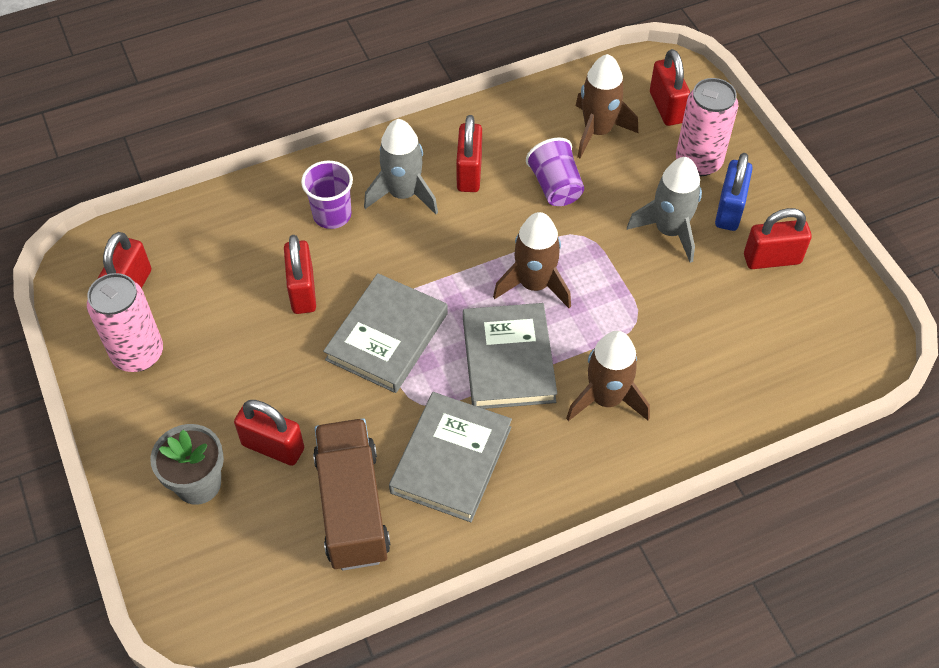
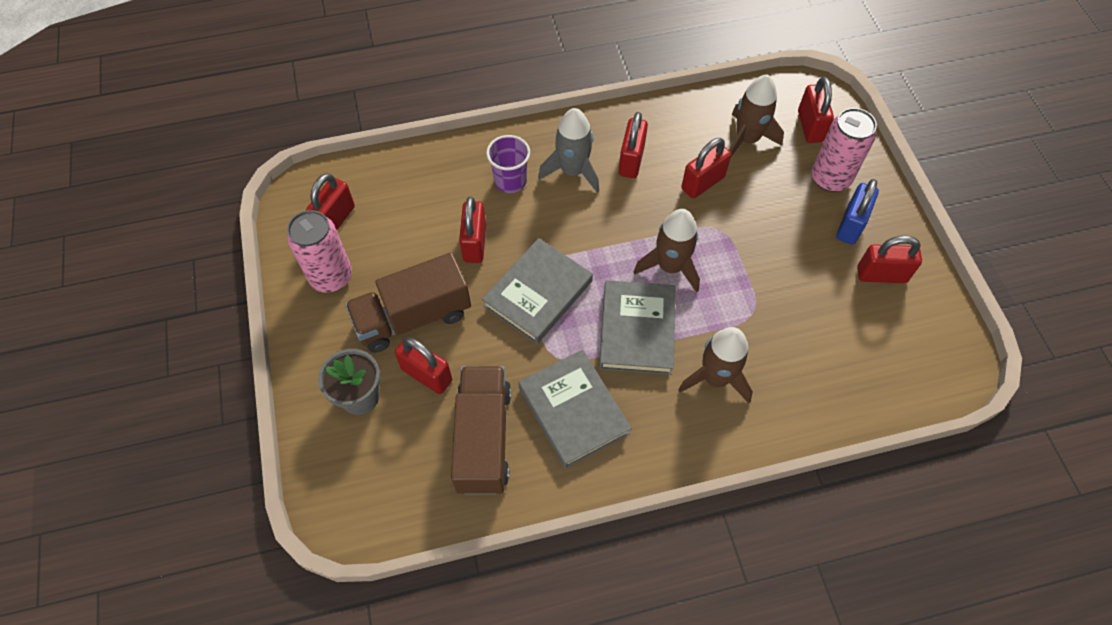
camera: 10 degrees right, 5 degrees up
grey book [389,392,512,522] -> grey book turned 60 degrees counterclockwise [518,350,632,469]
purple cup [526,137,584,206] -> red padlock [681,138,731,199]
grey rocket [627,157,702,263] -> none
none -> brown truck [345,252,471,353]

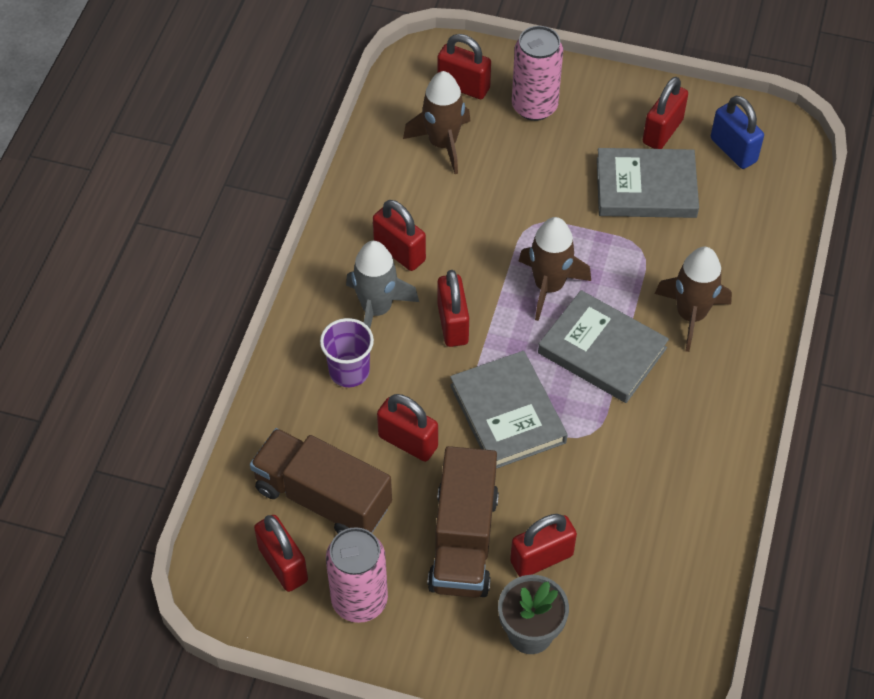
camera: 60 degrees left, 5 degrees down
brown truck [451,366,511,495] -> brown truck moved to [250,428,392,533]
grey book [518,350,632,469] -> grey book moved to [597,148,699,218]
red padlock [681,138,731,199] -> red padlock moved to [437,270,469,347]
blue padlock [836,179,879,245] -> blue padlock moved to [711,96,764,169]

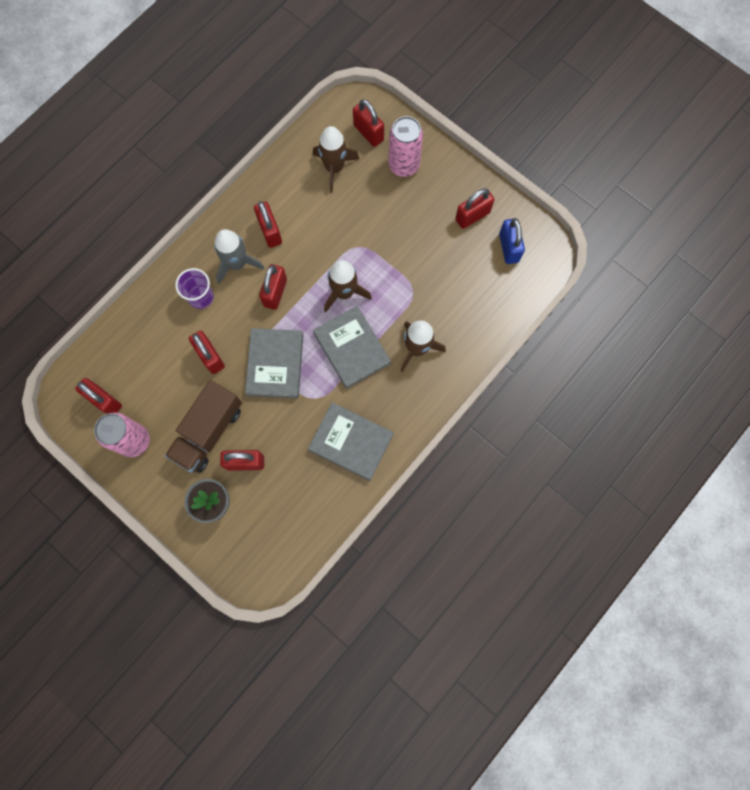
camera: 25 degrees right, 20 degrees up
brown truck [250,428,392,533] -> none
red padlock [254,515,308,592] -> red padlock turned 45 degrees counterclockwise [75,378,122,414]
grey book [597,148,699,218] -> grey book moved to [308,402,394,481]

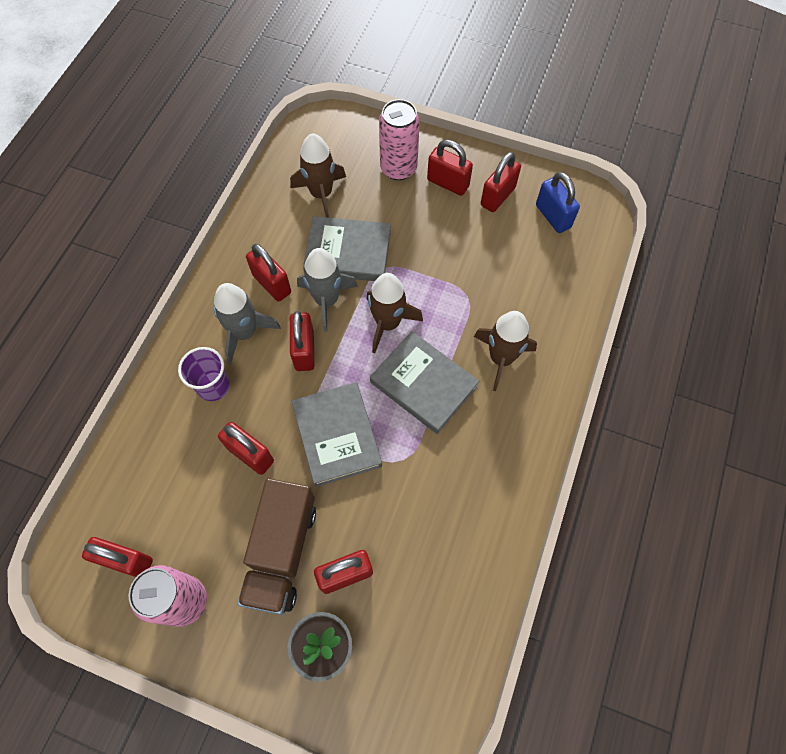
camera: 20 degrees left, 10 degrees down
grey book [308,402,394,481] -> grey book moved to [303,216,391,281]
red padlock [353,99,384,147] -> red padlock moved to [427,140,473,196]
none -> grey rocket [297,248,358,332]

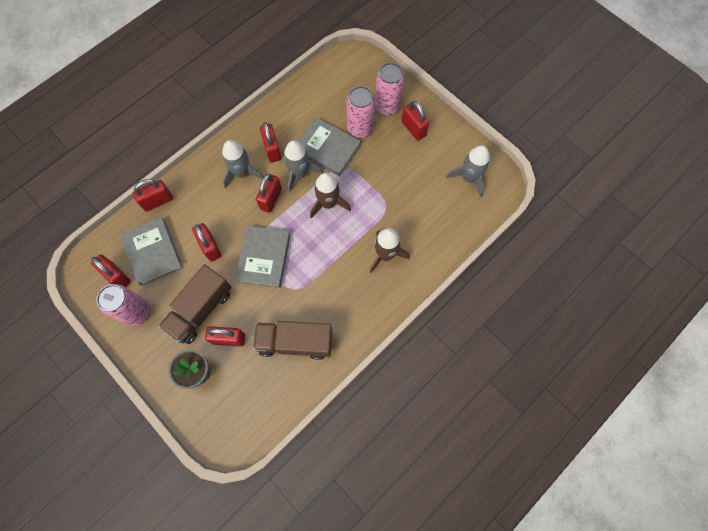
camera: 25 degrees right, 5 degrees up
purple cup [178,347,230,401] -> none
brown rocket [290,133,346,218] -> none
grey book [370,331,479,434] -> grey book moved to [120,217,183,286]
red padlock [481,152,521,212] -> red padlock moved to [133,179,173,212]
blue padlock [536,172,580,233] -> grey rocket [446,145,490,197]
none -> brown truck [253,321,332,360]
none -> pink can [347,86,375,138]

